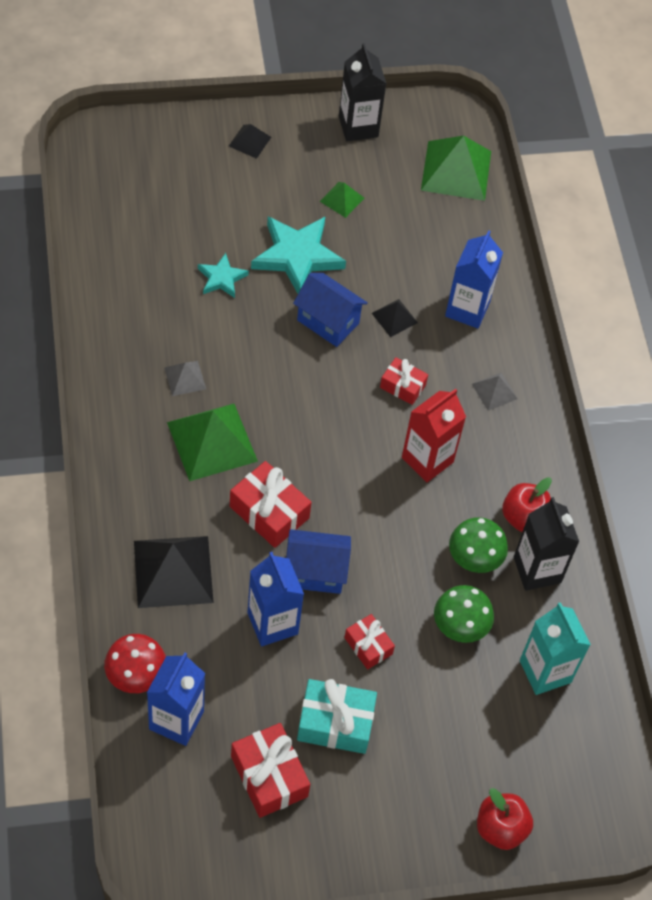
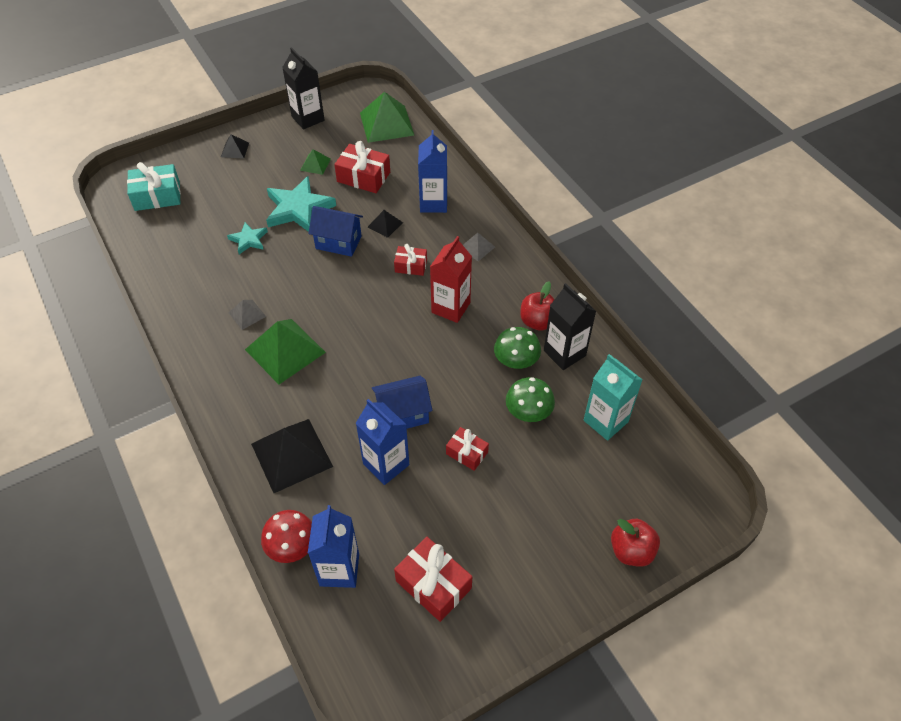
camera: 15 degrees left, 5 degrees down
red gift [230,461,312,548] -> red gift moved to [334,141,390,193]
turquoise gift [297,679,377,754] -> turquoise gift moved to [127,162,181,211]

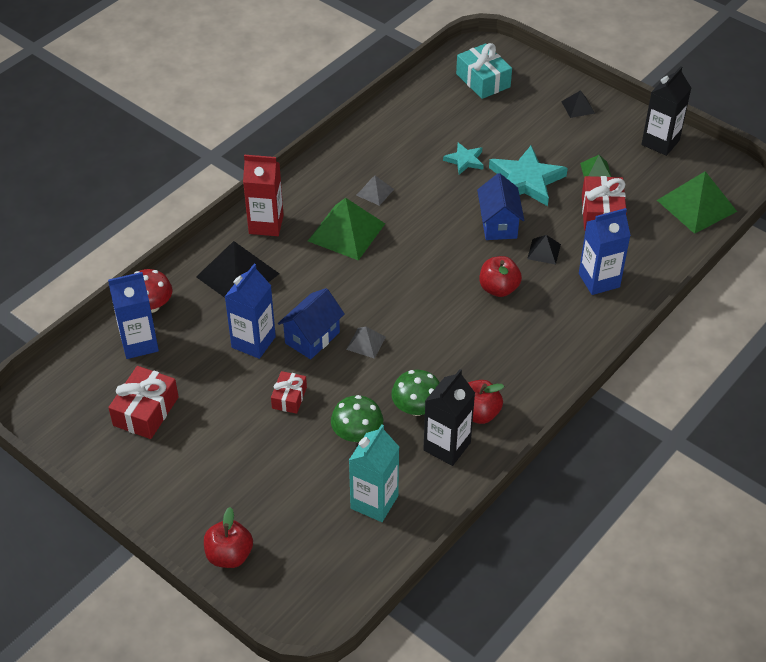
camera: 70 degrees right, 5 degrees down
blue house [372,376,432,429] -> blue house turned 75 degrees clockwise [278,288,345,359]
red gift [394,244,427,276] -> red apple [480,256,522,297]
red carton [430,236,472,323] -> red carton moved to [243,155,284,236]
grey pyramid [463,233,495,261] -> grey pyramid moved to [346,327,386,359]

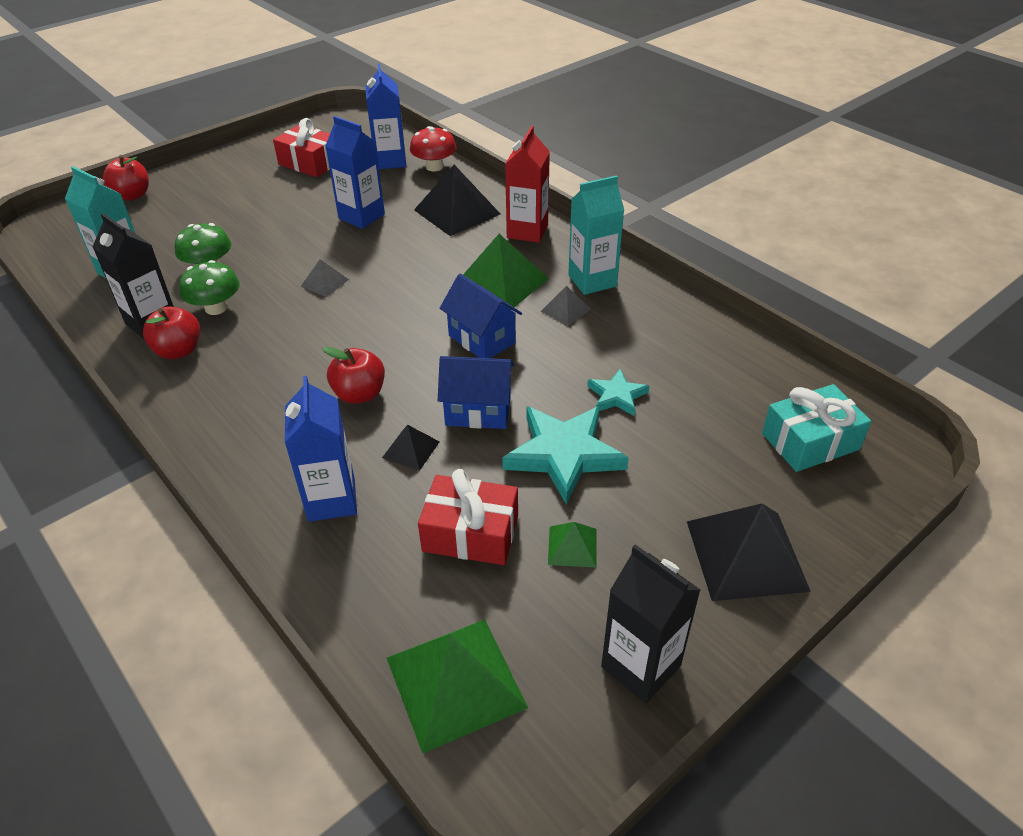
camera: 100 degrees right, 5 degrees down
red gift [271,371,307,414] -> none
blue house [278,288,345,359] -> blue house moved to [440,274,522,358]
black pyramid [561,90,595,118] -> black pyramid [687,504,811,601], size x2.02
none -> turquoise carton [568,175,624,295]

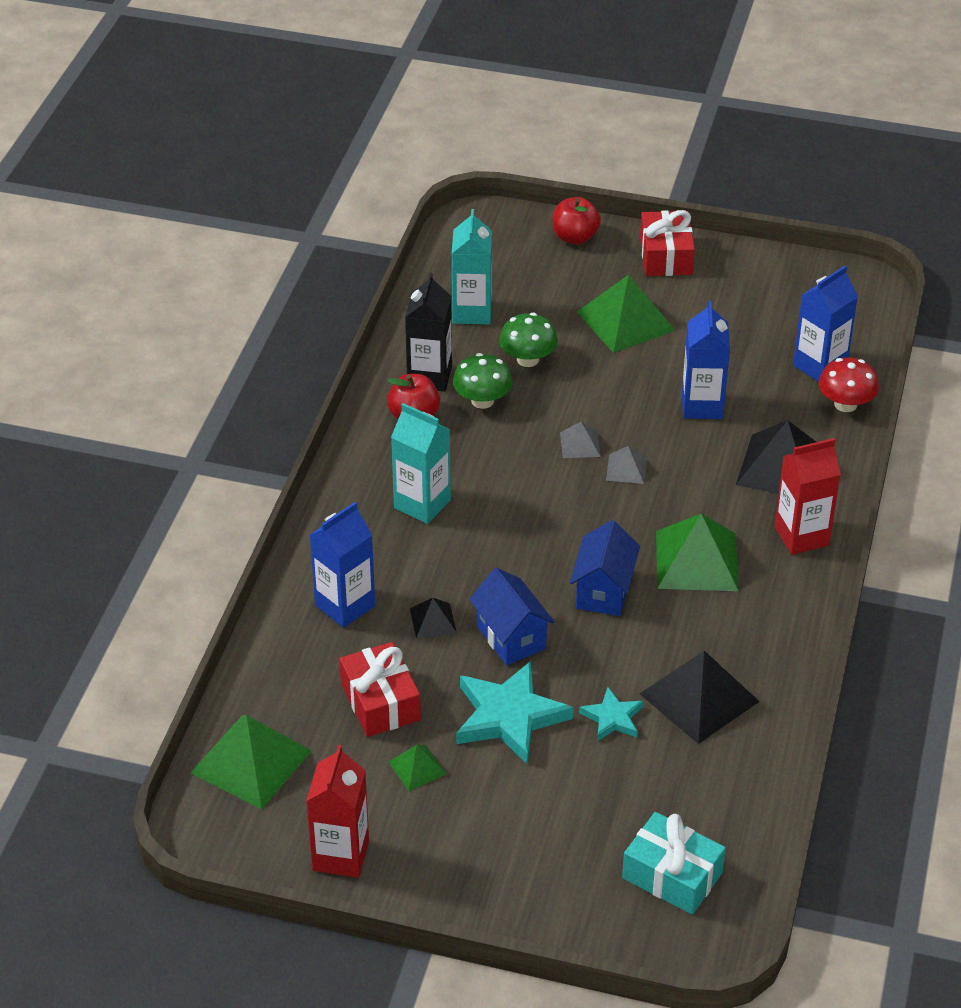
camera: 55 degrees right, 0 degrees up
red gift [273,118,330,177] -> red gift moved to [640,210,695,276]
red apple [322,347,385,404] -> none
grey pyramid [540,286,590,326] -> grey pyramid moved to [606,446,647,484]
turquoise carton [568,175,624,295] -> turquoise carton moved to [391,403,451,524]
black carton [601,544,700,703] -> red carton [306,745,369,878]
black pyramid [687,504,811,601] -> black pyramid moved to [640,651,760,744]
none -> green pyramid [577,274,675,353]

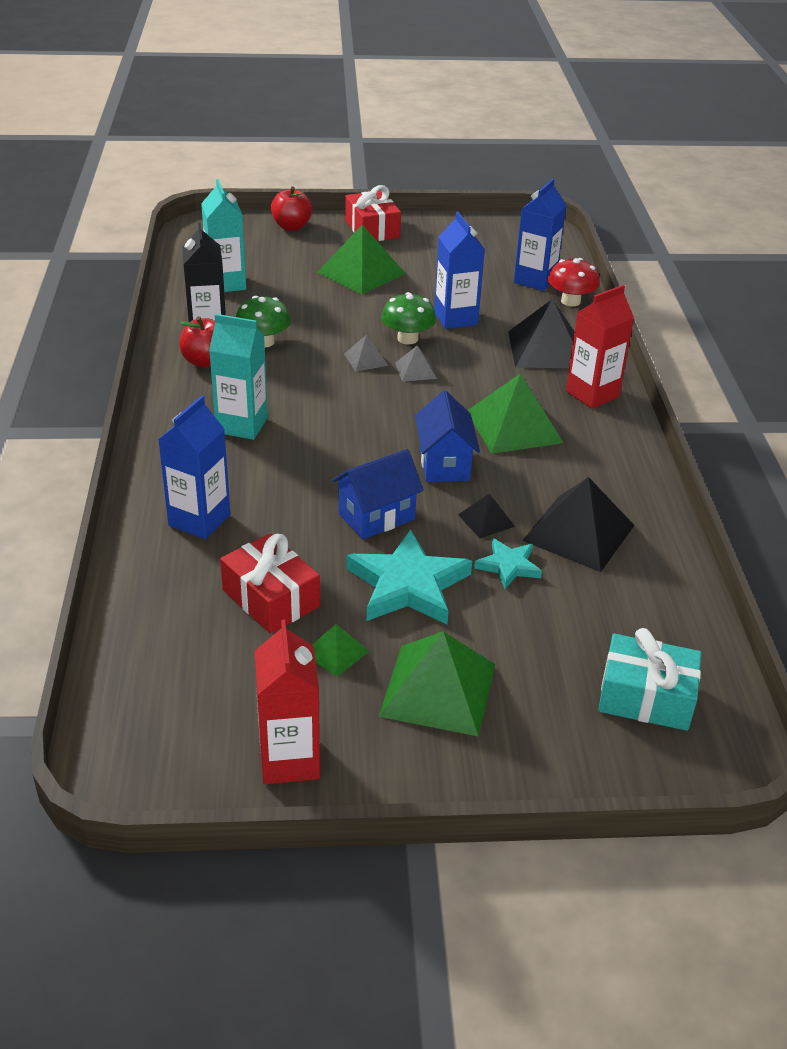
camera: 20 degrees left, 5 degrees down
green pyramid [190,715,312,810] -> green pyramid moved to [379,631,495,737]
black pyramid [410,598,457,638] -> black pyramid moved to [458,494,515,538]
blue house [469,568,555,665] -> blue house turned 75 degrees counterclockwise [332,449,424,539]
green mushroom [499,313,558,367] -> green mushroom moved to [381,292,436,344]

